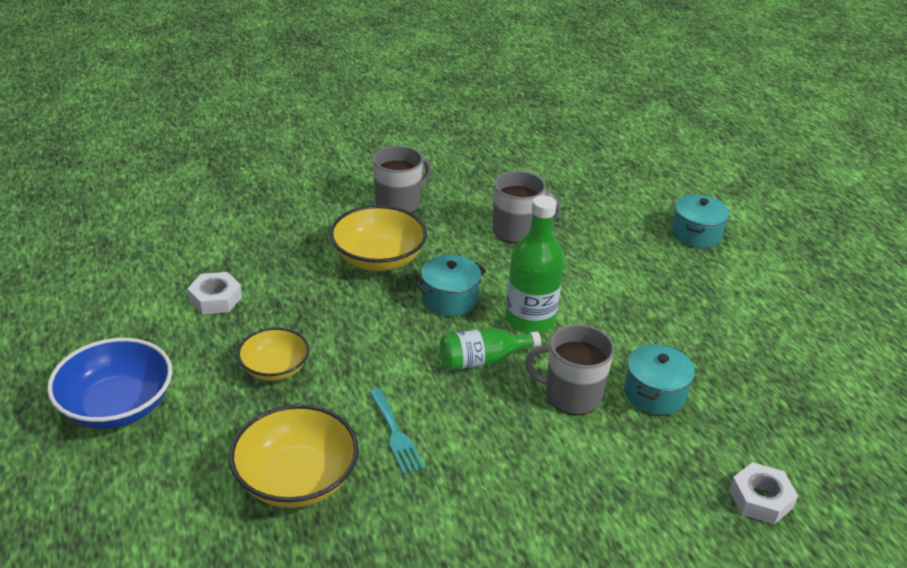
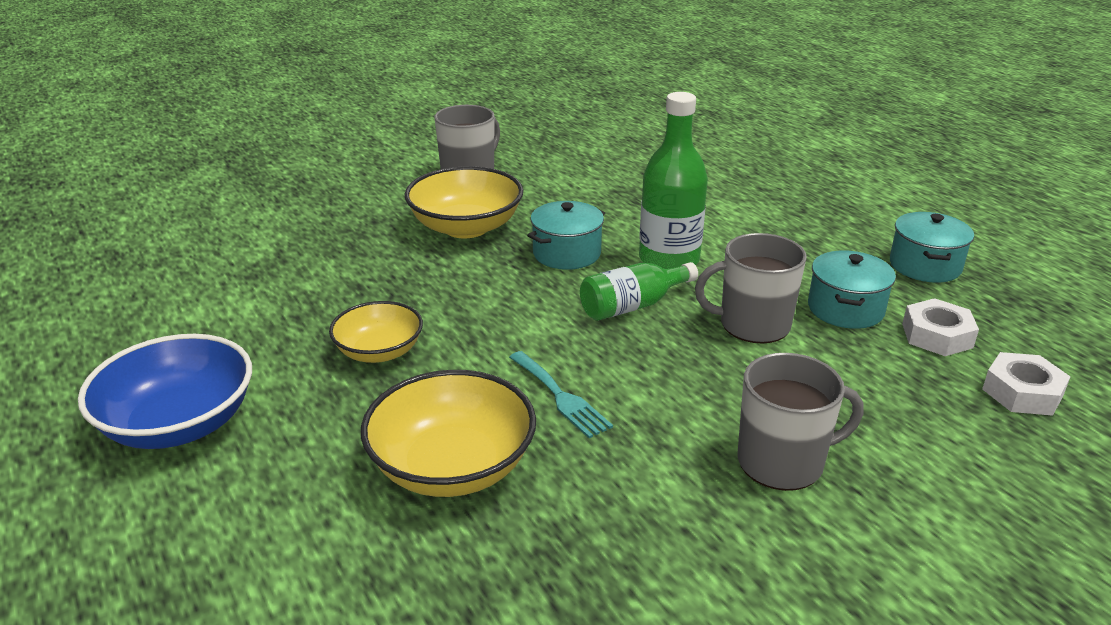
camera: 10 degrees left, 5 degrees down
white nut [187,272,242,314] -> white nut moved to [902,298,979,356]
grey mug [493,171,561,244] -> grey mug moved to [738,353,864,491]
turquoise pot [671,194,730,248] -> turquoise pot moved to [890,212,974,283]

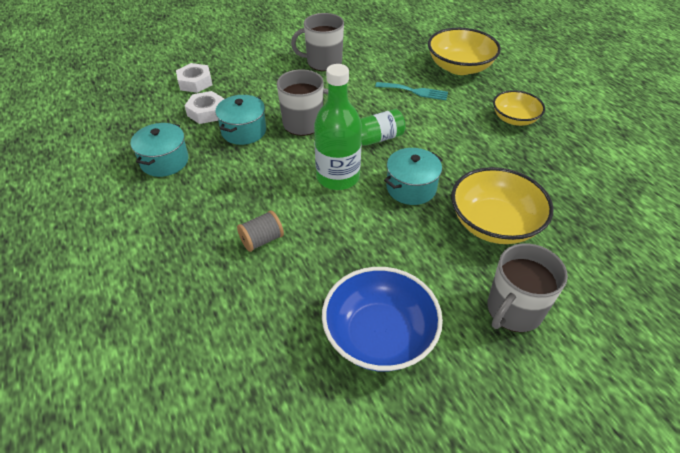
camera: 175 degrees left, 15 degrees up
blue bowl [78,334,252,449] -> blue bowl moved to [322,267,443,372]
turquoise fork [509,351,613,438] -> turquoise fork turned 135 degrees clockwise [375,82,448,100]
none -> grey spool [237,210,284,252]

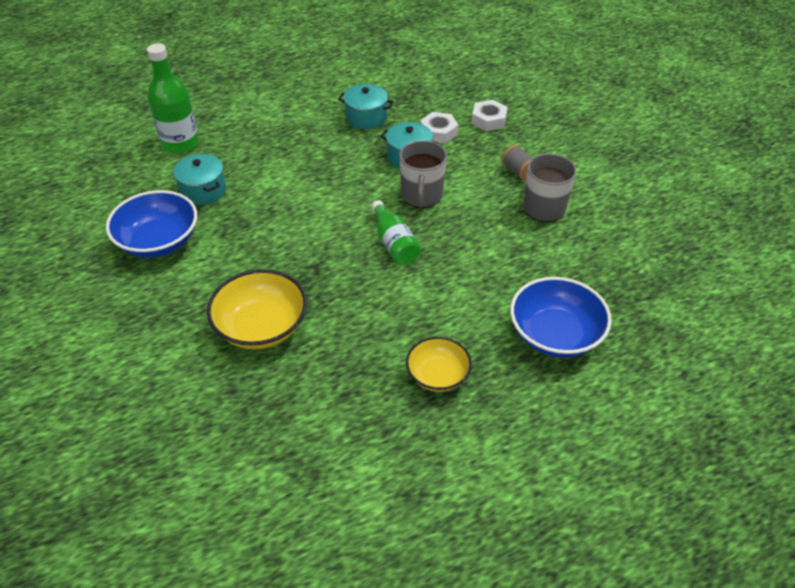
camera: 90 degrees right, 0 degrees up
grey spool [237,210,284,252] -> grey spool moved to [502,145,532,180]
green bottle [314,64,362,190] -> green bottle moved to [147,43,199,153]
turquoise fork [375,82,448,100] -> none
turquoise pot [384,148,443,205] -> turquoise pot moved to [173,154,226,205]
yellow bowl [428,28,501,75] -> blue bowl [510,277,612,358]
grey mug [487,243,568,332] -> none

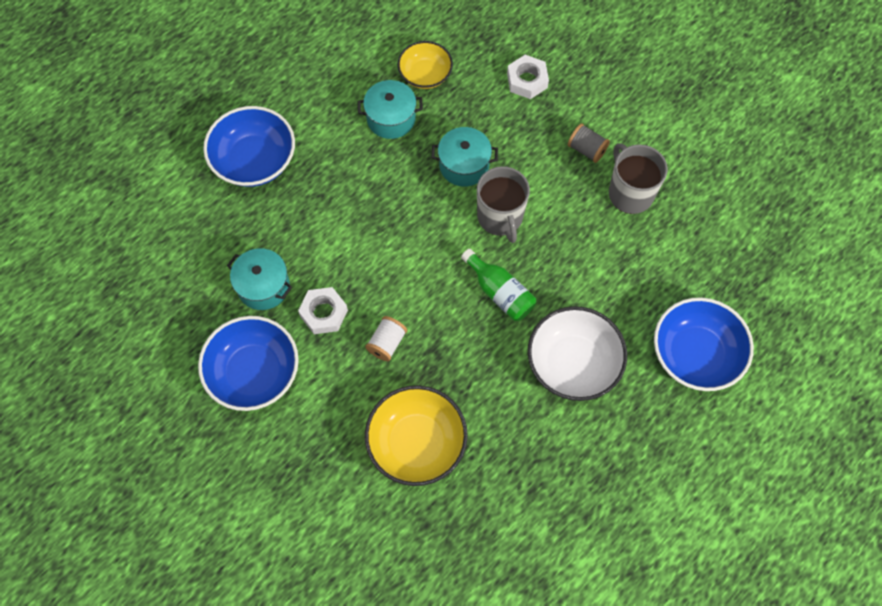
camera: 20 degrees left, 20 degrees up
green bottle [147,43,199,153] -> none
yellow bowl [406,337,472,392] -> yellow bowl moved to [398,41,453,89]
white nut [420,112,458,144] -> white nut moved to [298,287,348,334]
none -> blue bowl [203,106,295,187]
none -> white spool [365,316,407,361]
none -> white bowl [528,306,627,401]

